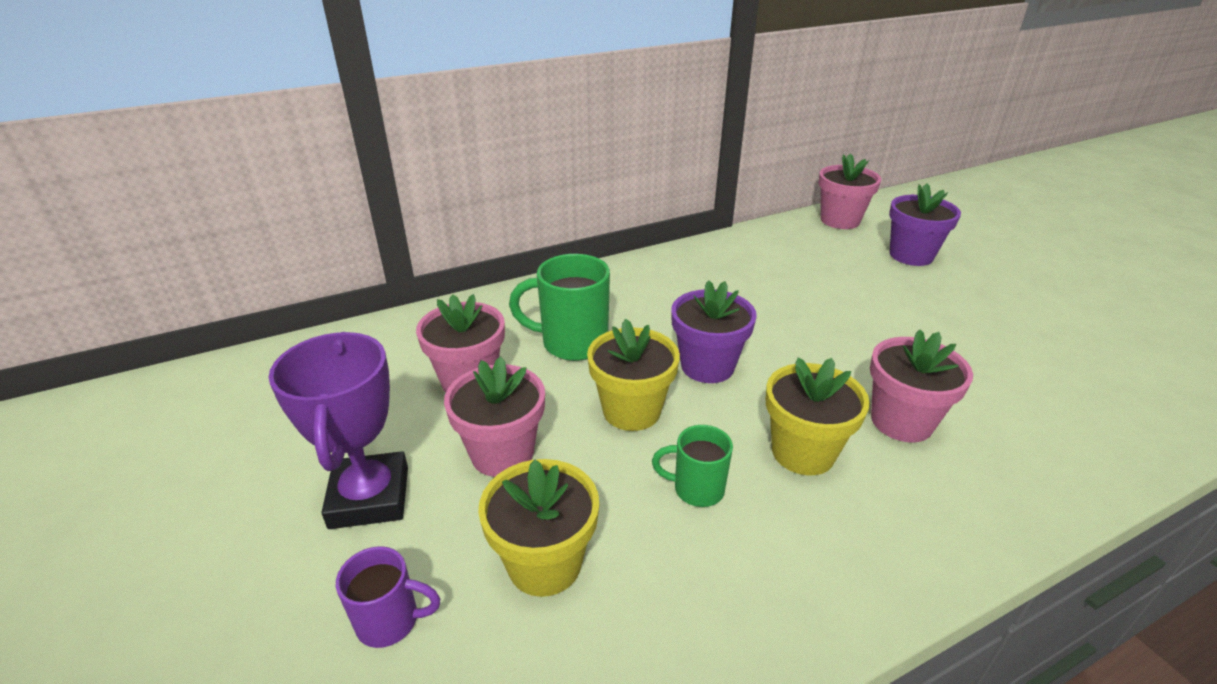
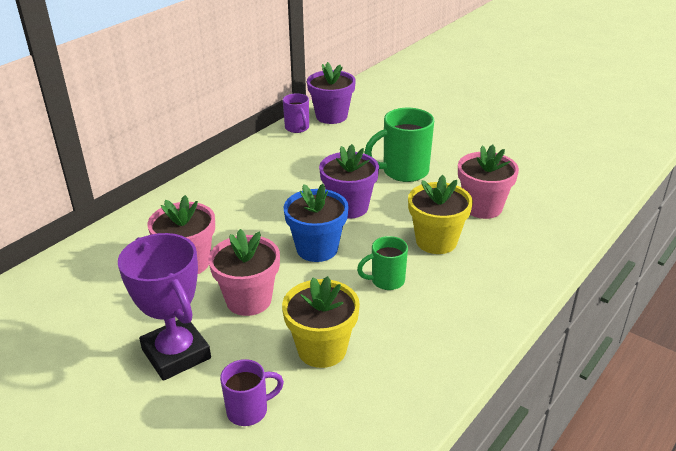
camera: 25 degrees left, 0 degrees up
green mug [509,254,610,361] -> green mug moved to [364,108,434,182]
yellow flower pot [587,319,680,431] -> blue flower pot [284,184,349,262]
pink flower pot [819,153,881,229] -> none
purple flower pot [889,184,961,266] -> purple flower pot moved to [307,62,356,124]
none -> purple mug [283,93,309,133]

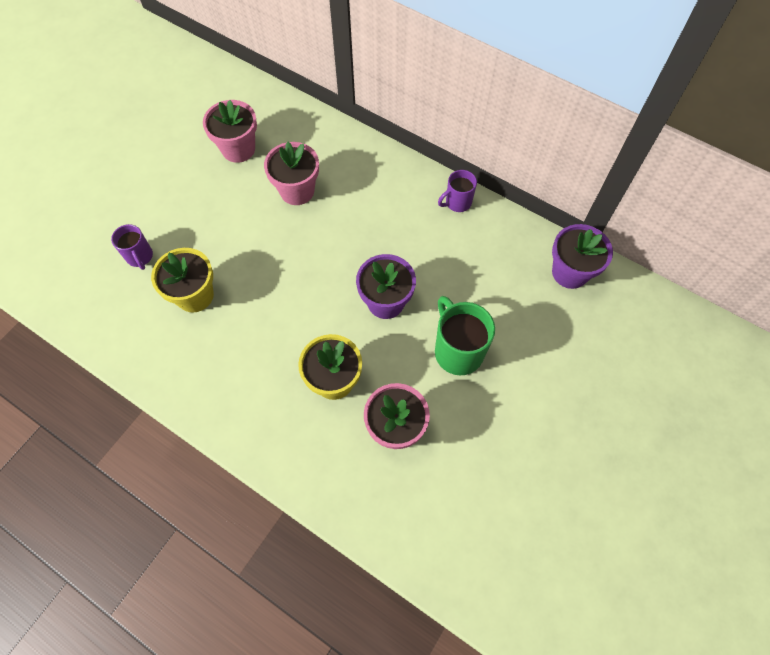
camera: 85 degrees right, 30 degrees up
purple trophy [118,233,211,381] -> none
pink flower pot [208,229,280,316] -> pink flower pot moved to [203,100,257,163]
purple mug [283,93,309,133] -> purple mug moved to [438,170,477,212]
blue flower pot [284,184,349,262] -> none
green mug [357,236,408,290] -> none

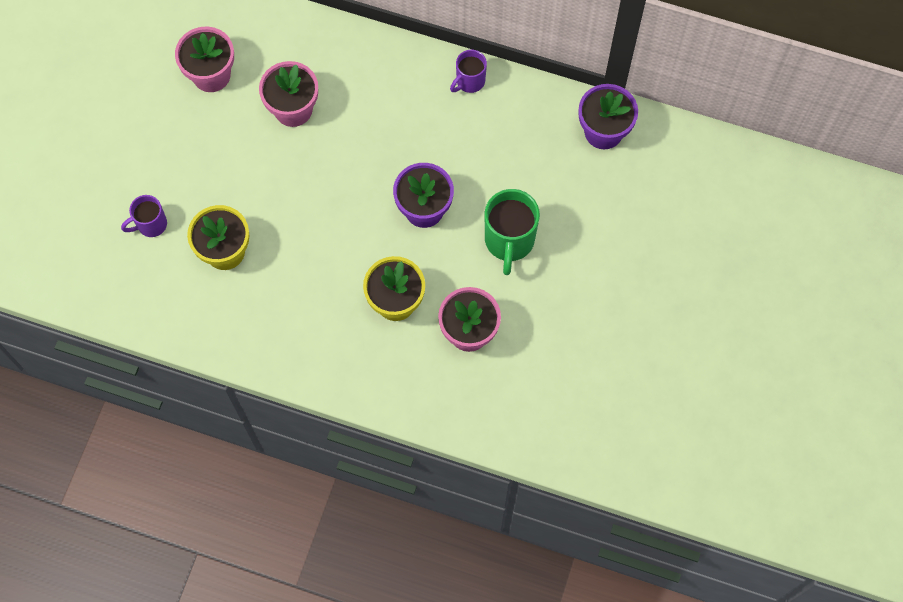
camera: 15 degrees left, 5 degrees up
purple mug [111,224,153,270] -> purple mug turned 105 degrees clockwise [121,195,167,237]
green mug [435,296,495,375] -> green mug turned 135 degrees counterclockwise [485,189,540,275]

